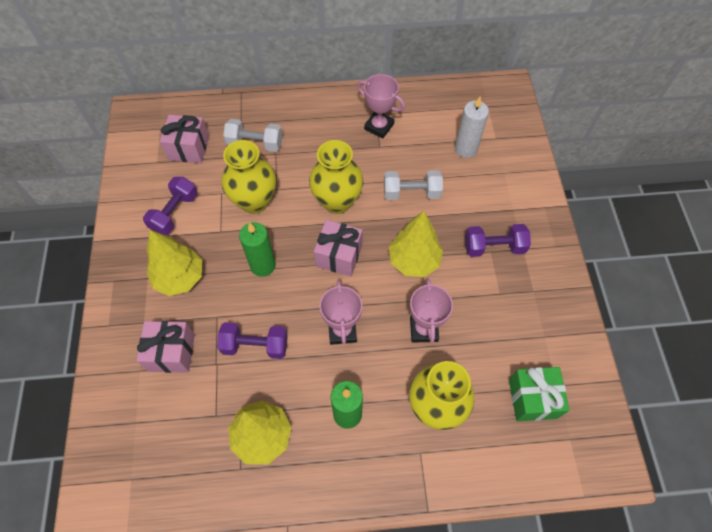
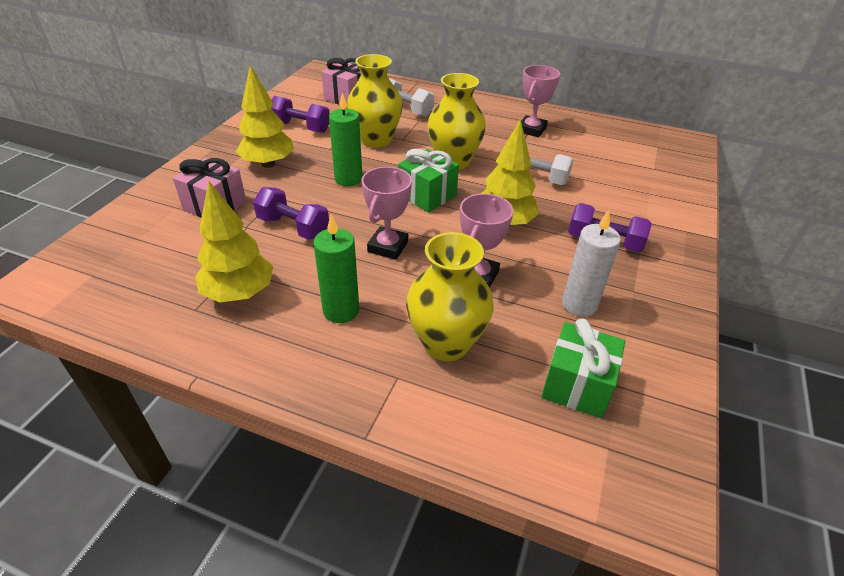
camera: 25 degrees right, 20 degrees down
purple dumbbell [143,177,198,235] -> purple dumbbell turned 60 degrees clockwise [271,96,330,133]
pink gift [314,220,363,276] -> green gift [398,149,459,212]
pink trophy [357,74,405,138] -> pink trophy turned 60 degrees clockwise [521,65,560,137]
white candle [455,96,489,158] -> white candle moved to [562,210,621,317]

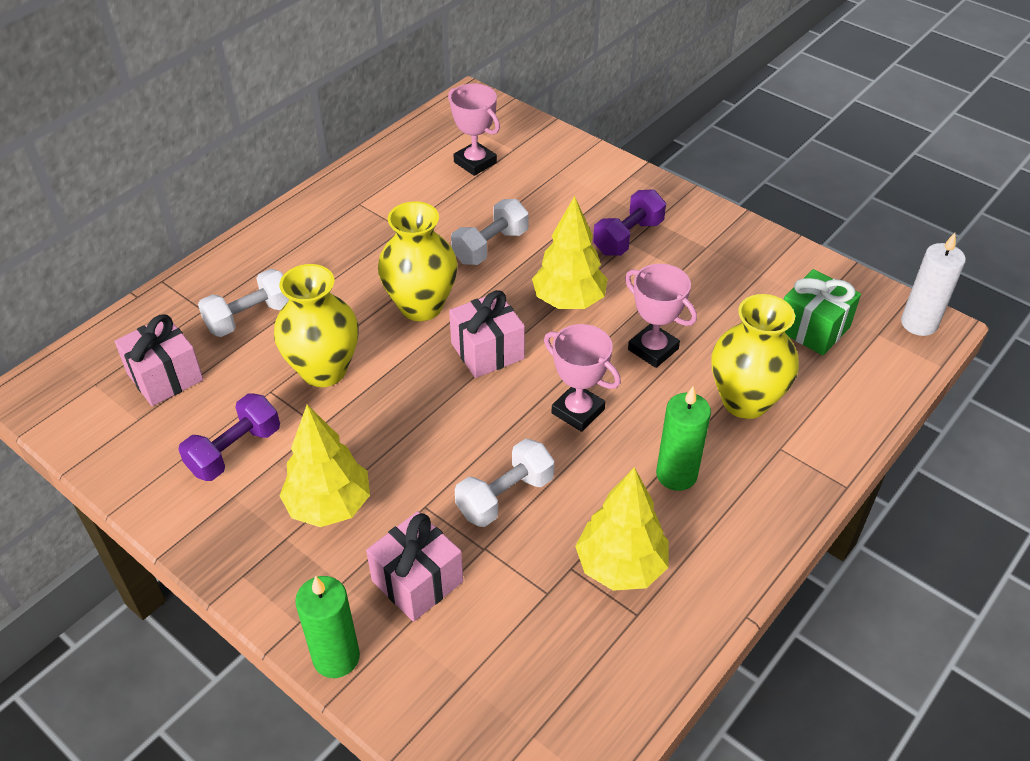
camera: 70 degrees left, 5 degrees up
purple dumbbell [253,187,329,240] -> white dumbbell [455,439,555,527]
green candle [329,93,362,186] -> green candle moved to [295,576,360,678]
green gift [398,149,459,212] -> pink gift [449,290,525,378]
pink trophy [521,65,560,137] -> pink trophy moved to [448,84,500,176]
white candle [562,210,621,317] -> white candle moved to [901,233,966,336]

